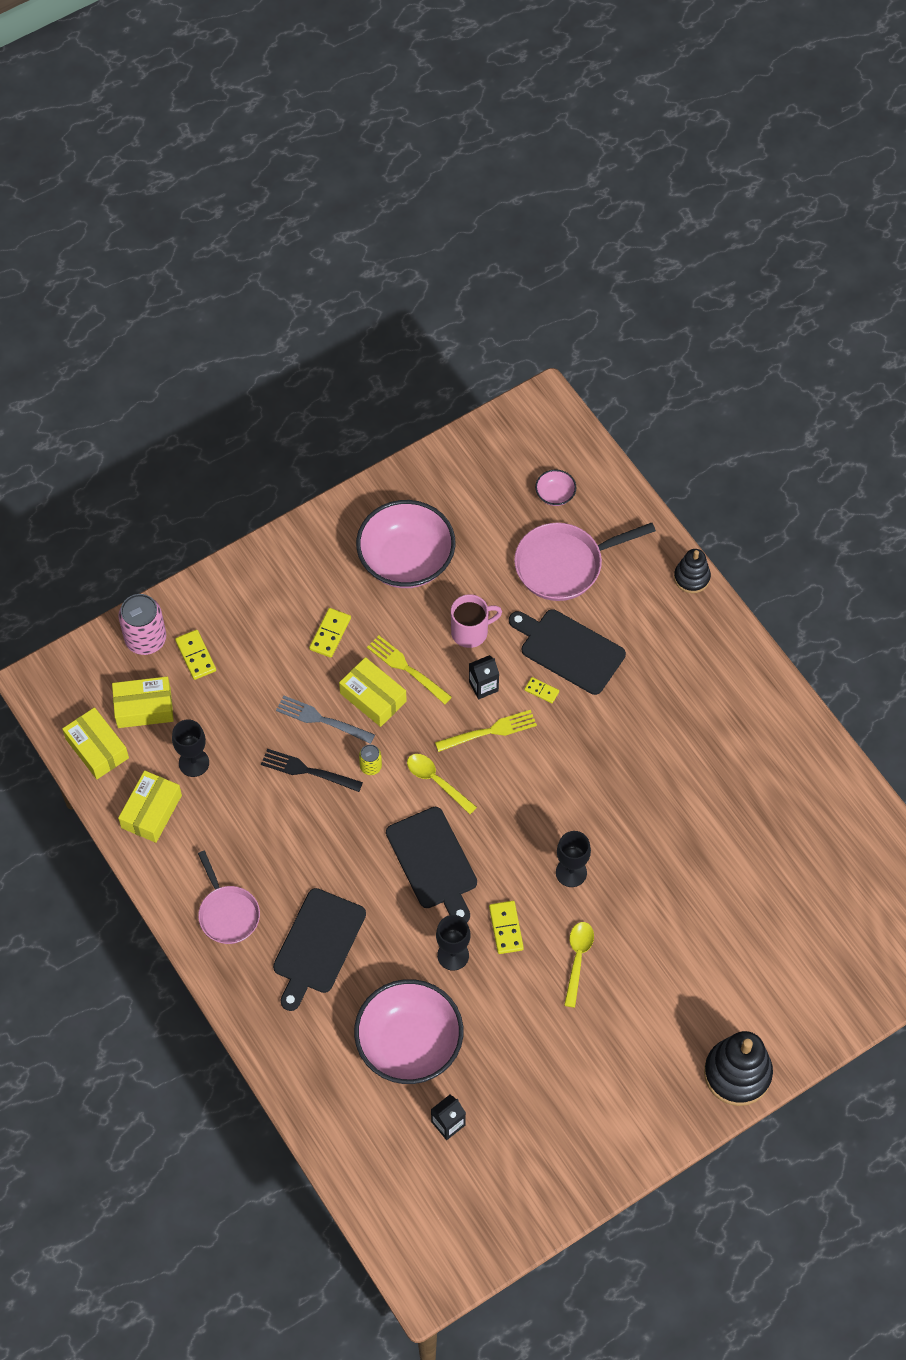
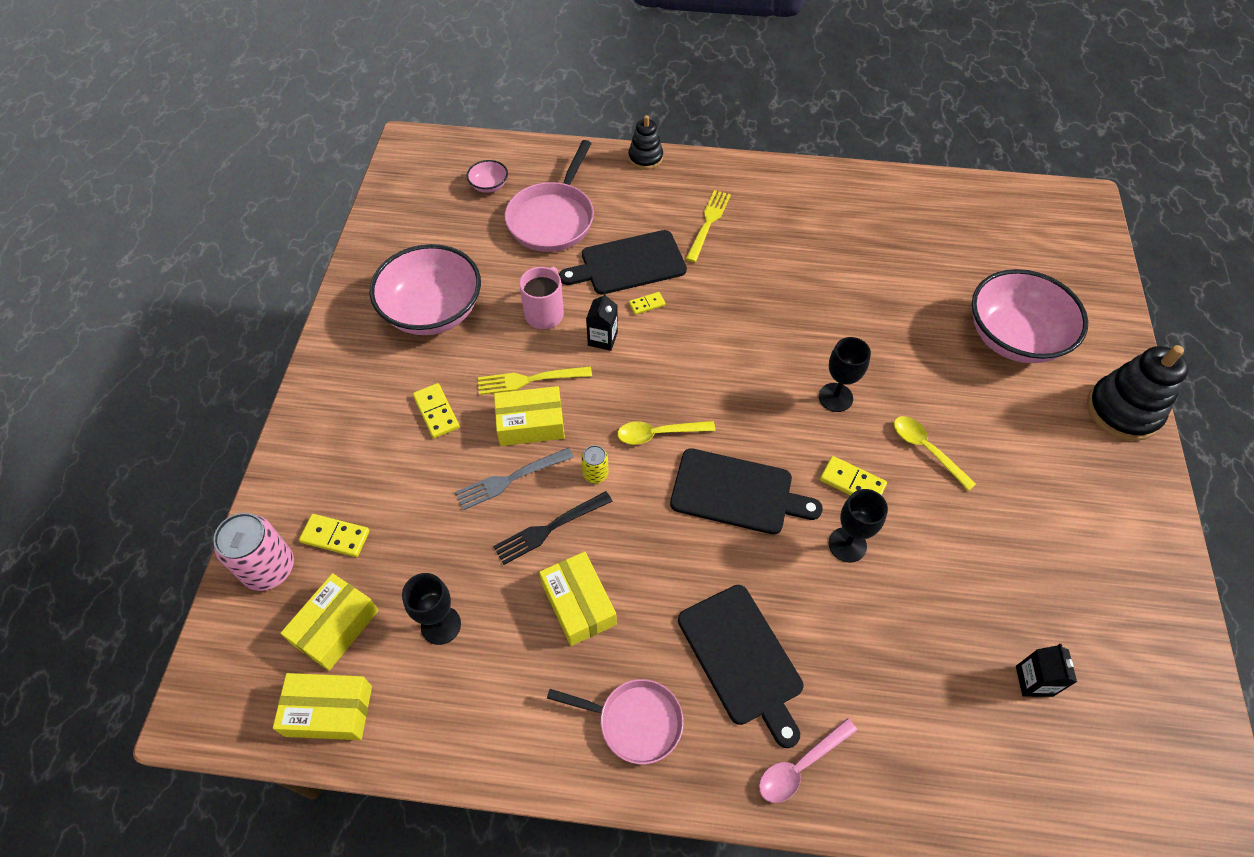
camera: 50 degrees left, 5 degrees down
yellow box [118,771,182,843] -> yellow box moved to [539,551,617,646]
pink bowl [354,979,463,1084] -> pink bowl moved to [972,269,1088,363]
yellow fork [435,710,537,752] -> yellow fork moved to [686,190,731,262]
none -> pink spoon [759,718,857,803]

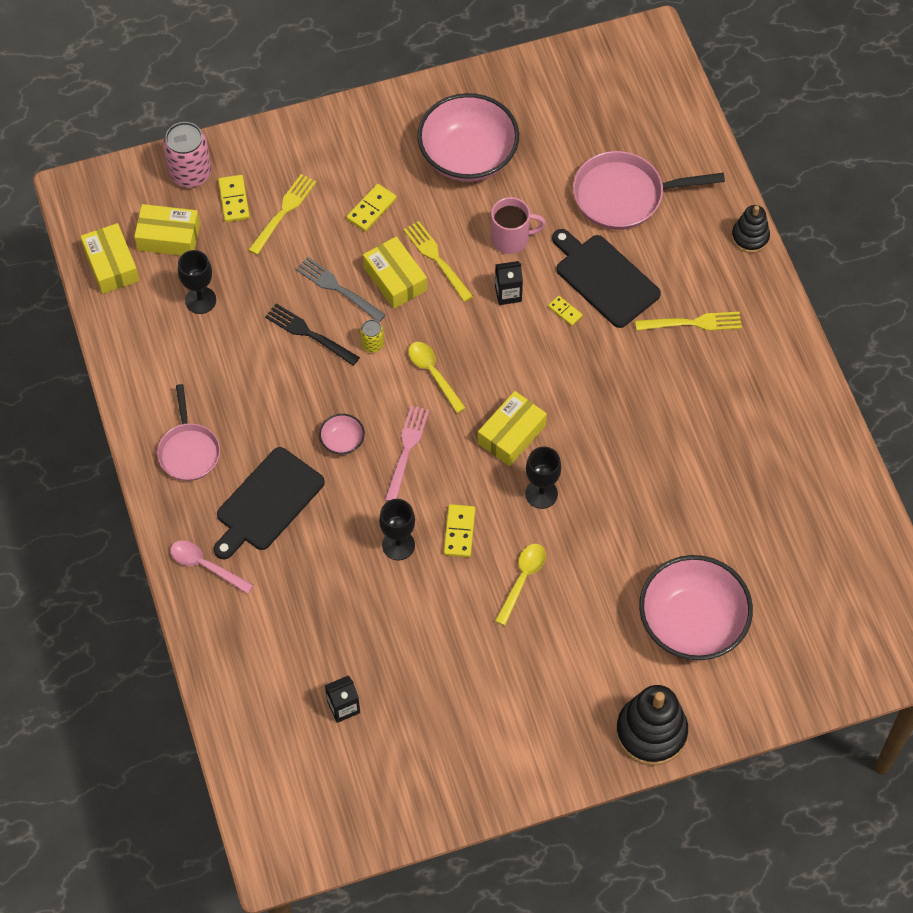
camera: 65 degrees right, 5 degrees up
pink bowl [467,160,508,193] -> pink bowl moved to [319,414,365,455]
yellow box [539,551,617,646] -> yellow box moved to [478,391,547,466]
black cutting board [670,448,823,535] -> pink fork [385,406,429,501]
none -> yellow fork [248,174,316,255]

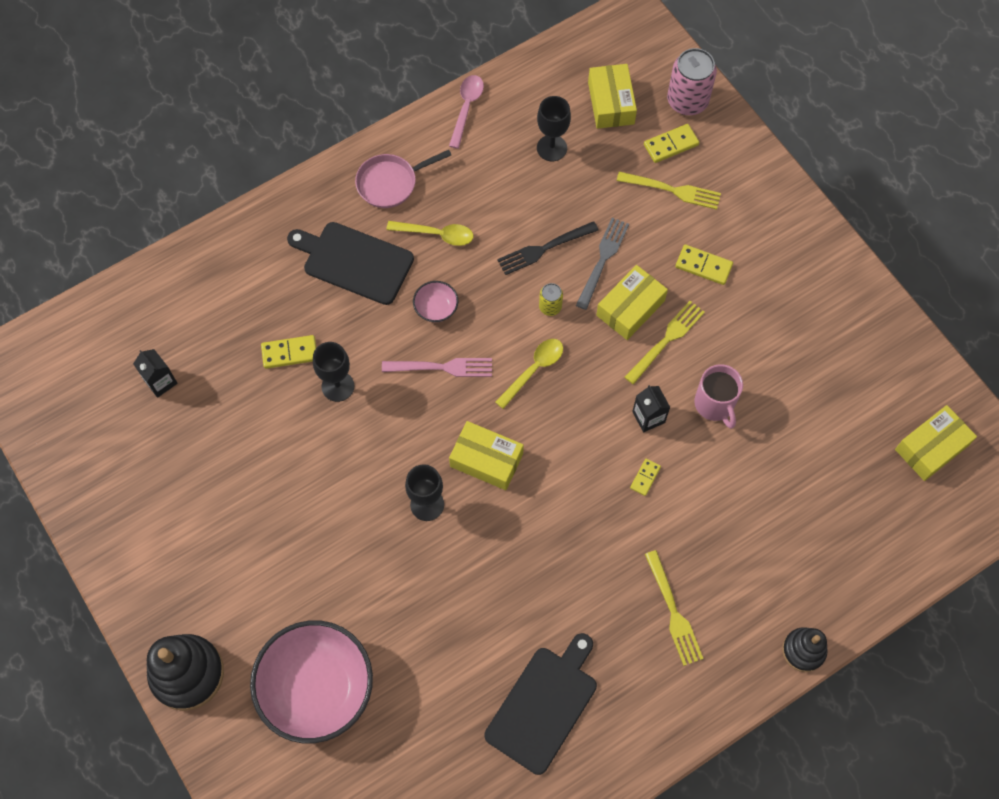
camera: 75 degrees right, 5 degrees up
yellow box [81,223,139,294] -> yellow box moved to [895,405,977,481]
pink spoon [170,540,253,594] -> pink spoon moved to [449,75,484,149]
black fork [265,304,360,366] -> black fork turned 135 degrees counterclockwise [497,221,599,275]
pink bowl [417,93,519,182] -> none
yellow domino [443,504,475,557] -> yellow domino moved to [261,335,316,369]
yellow spoon [495,544,546,626] -> yellow spoon moved to [387,221,473,246]
black cutting board [552,229,661,328] -> black cutting board moved to [485,633,597,775]
pink pan [573,151,725,230] -> none

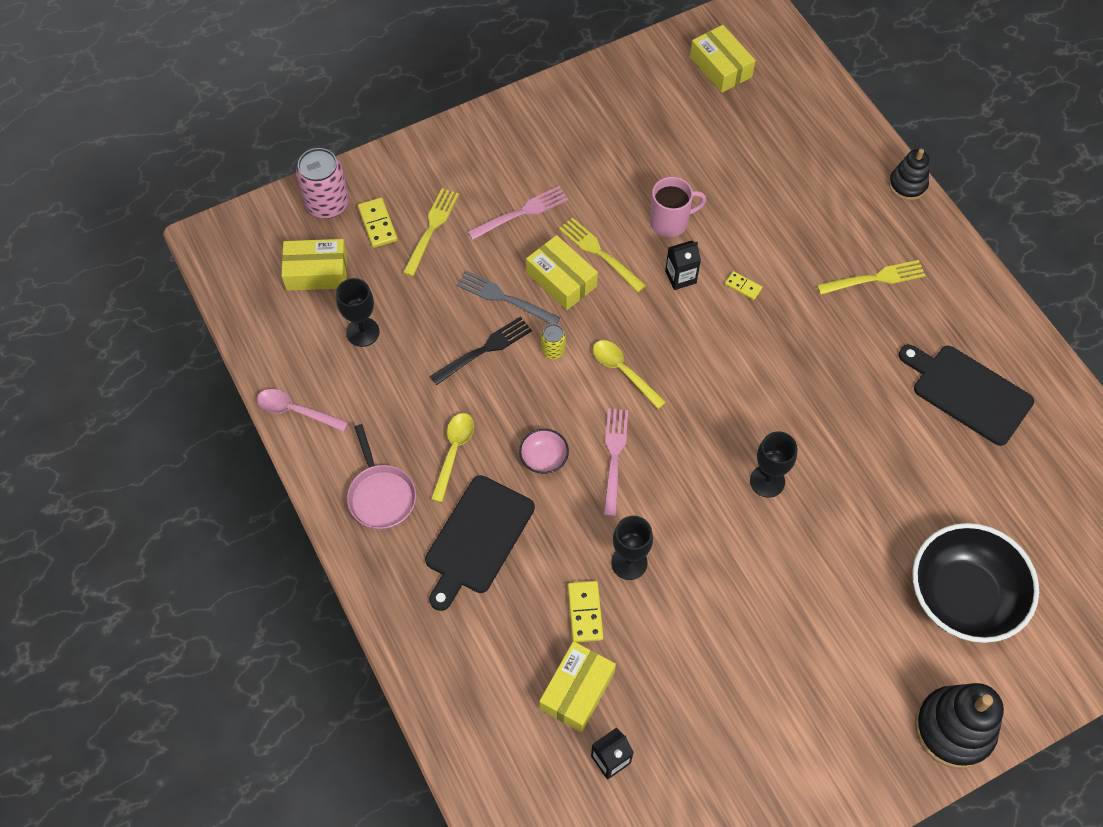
camera: 85 degrees left, 5 degrees down
pink bowl [250,620,373,743] -> black bowl [912,523,1039,643]
yellow box [449,421,524,490] -> yellow box moved to [539,641,616,732]
black fork [497,221,599,275] -> black fork turned 105 degrees counterclockwise [430,316,532,385]
yellow domino [675,245,733,285] -> pink fork [467,186,568,240]

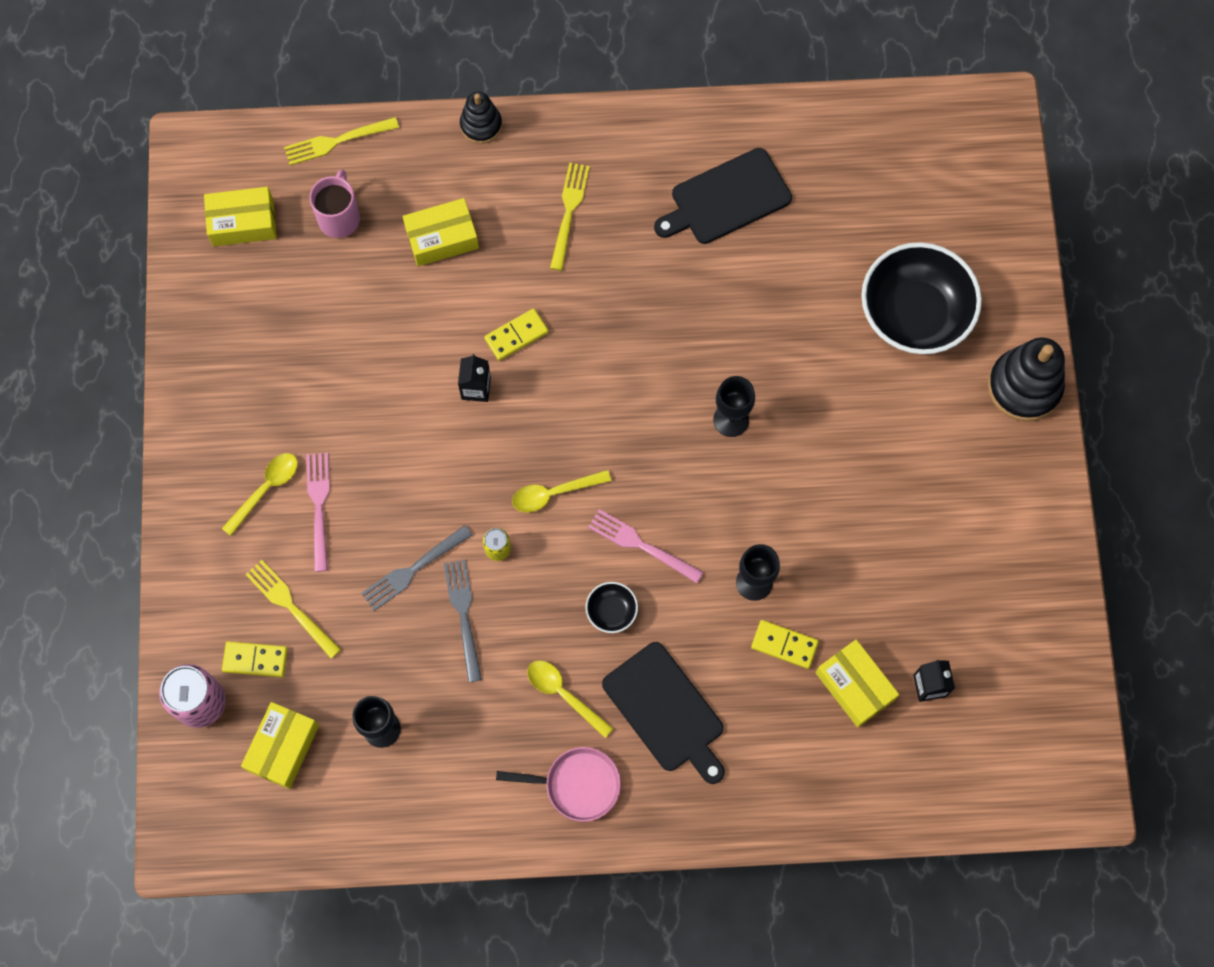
camera: 65 degrees left, 10 degrees up
pink spoon [257,389,348,432] -> none
black fork [430,316,532,385] -> grey fork [444,559,482,682]
pink bowl [519,429,569,474] -> black bowl [585,582,638,633]
yellow box [526,235,598,310] -> yellow box moved to [403,198,479,266]
yellow fork [559,217,646,292] -> yellow fork moved to [284,117,399,165]
pink mug [649,177,706,237] -> pink mug moved to [309,169,360,238]
yellow domino [725,271,762,300] -> yellow domino [484,308,549,361], size x1.58
none -> yellow spoon [222,453,298,536]

